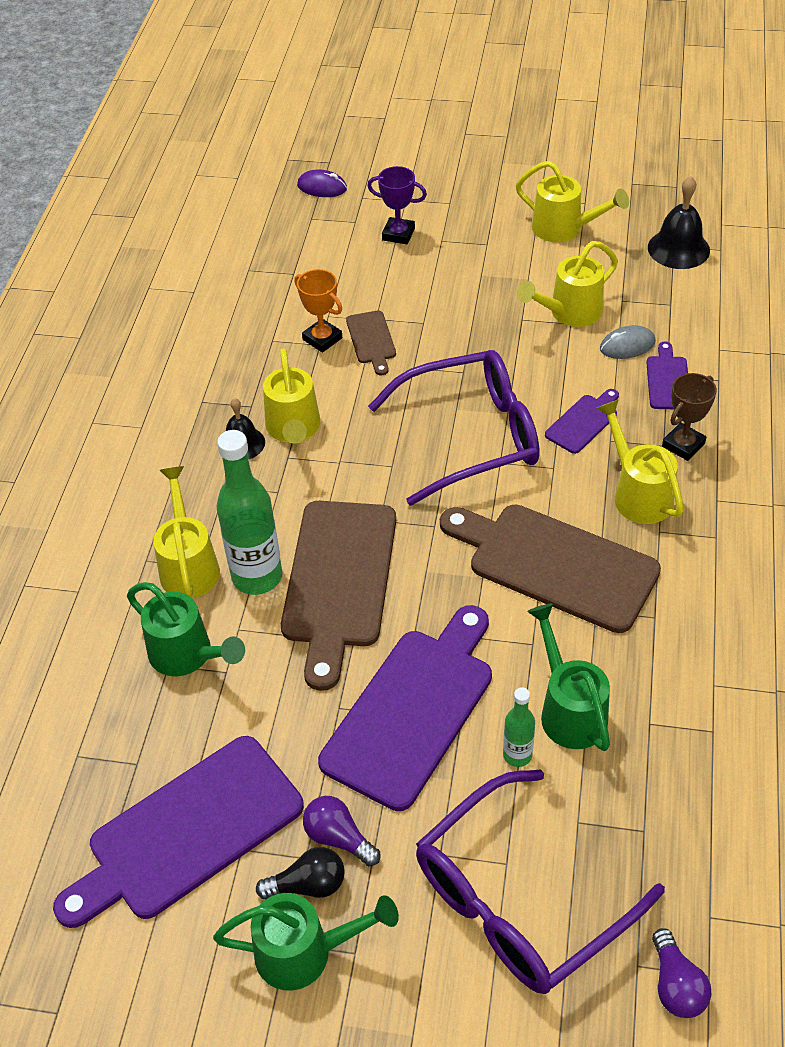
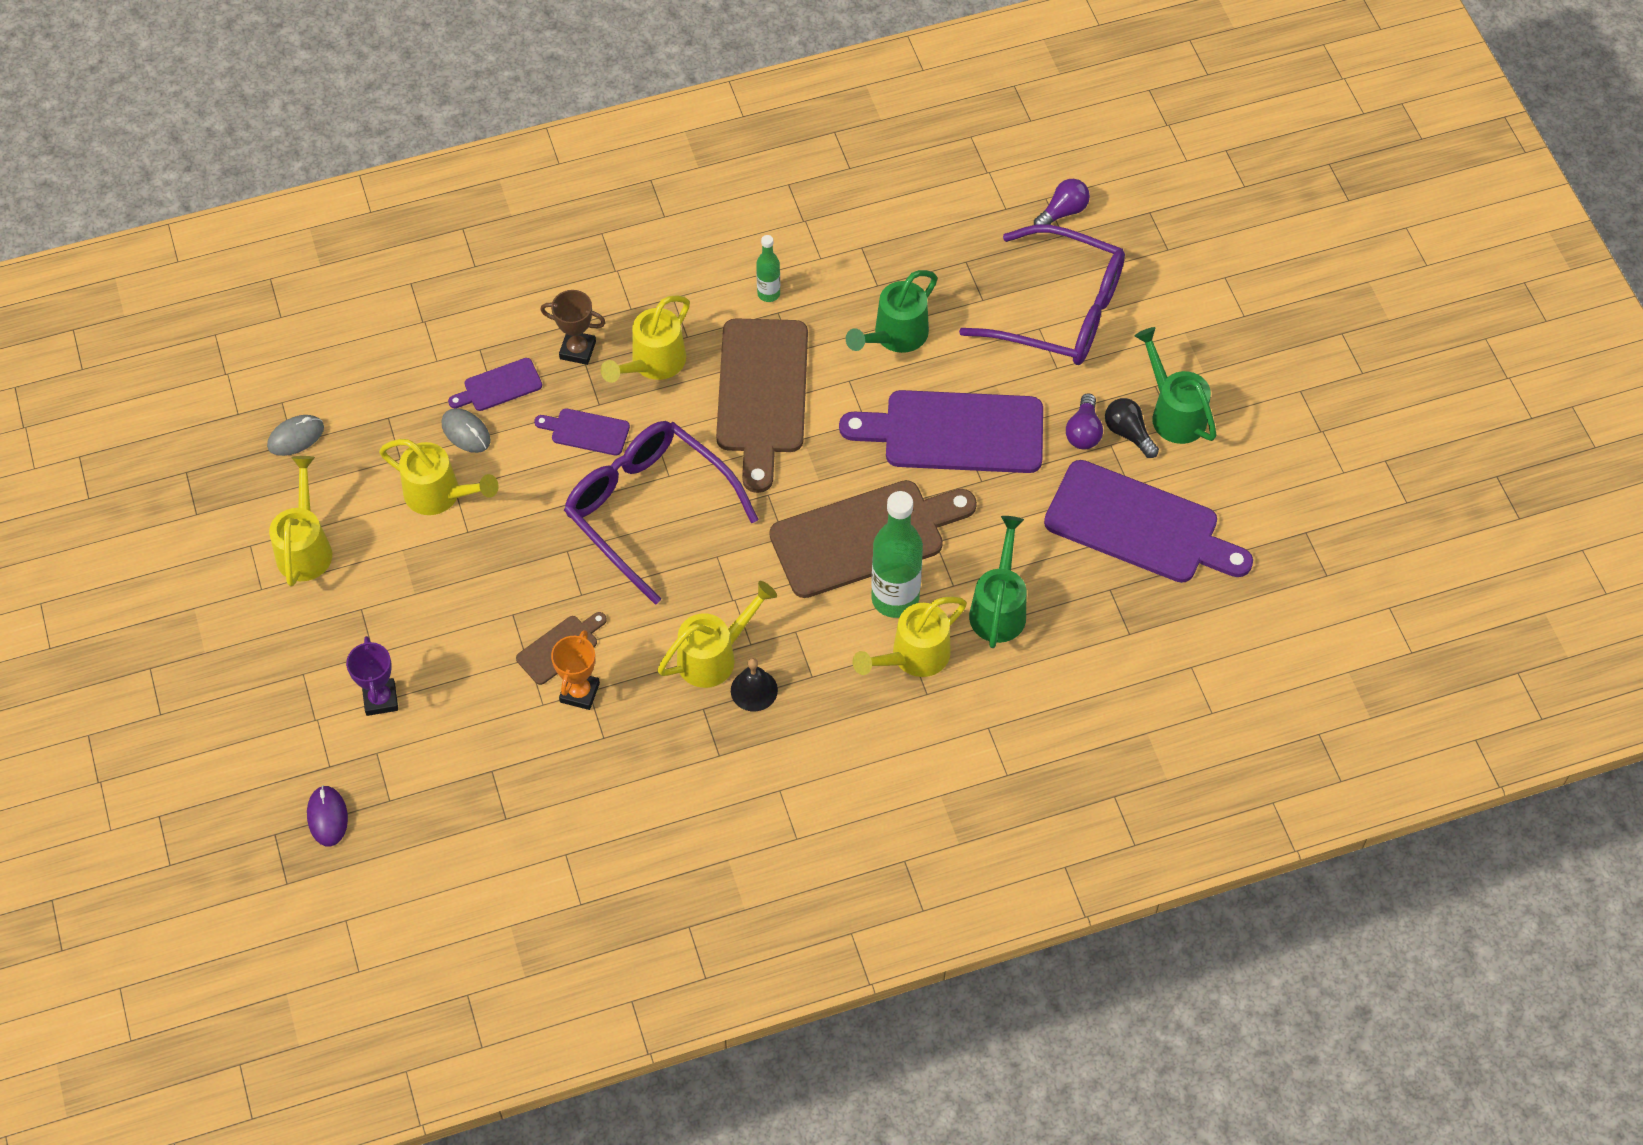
camera: 120 degrees left, 10 degrees up
green bottle [503,687,535,767] -> green bottle moved to [756,235,780,302]
black bell [648,176,710,269] -> grey mouse [267,415,324,456]

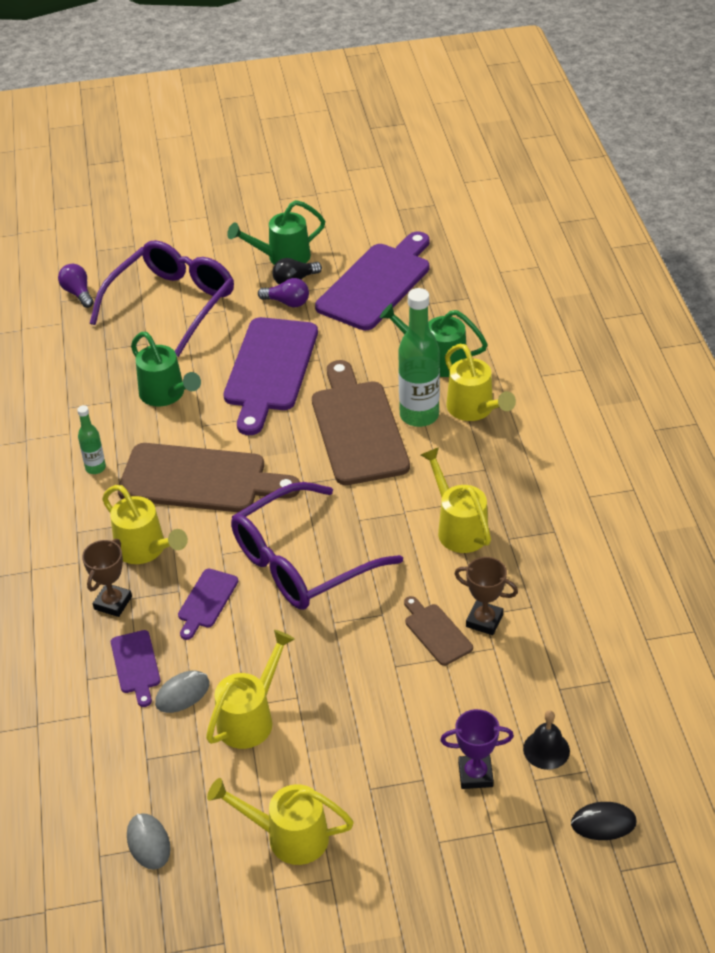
camera: 80 degrees left, 15 degrees down
purple mouse [307,785,348,846] -> black mouse [571,802,636,840]
orange trophy [551,630,600,710] -> brown trophy [455,557,518,635]
black bell [731,658,778,712] -> black bell moved to [523,710,570,770]

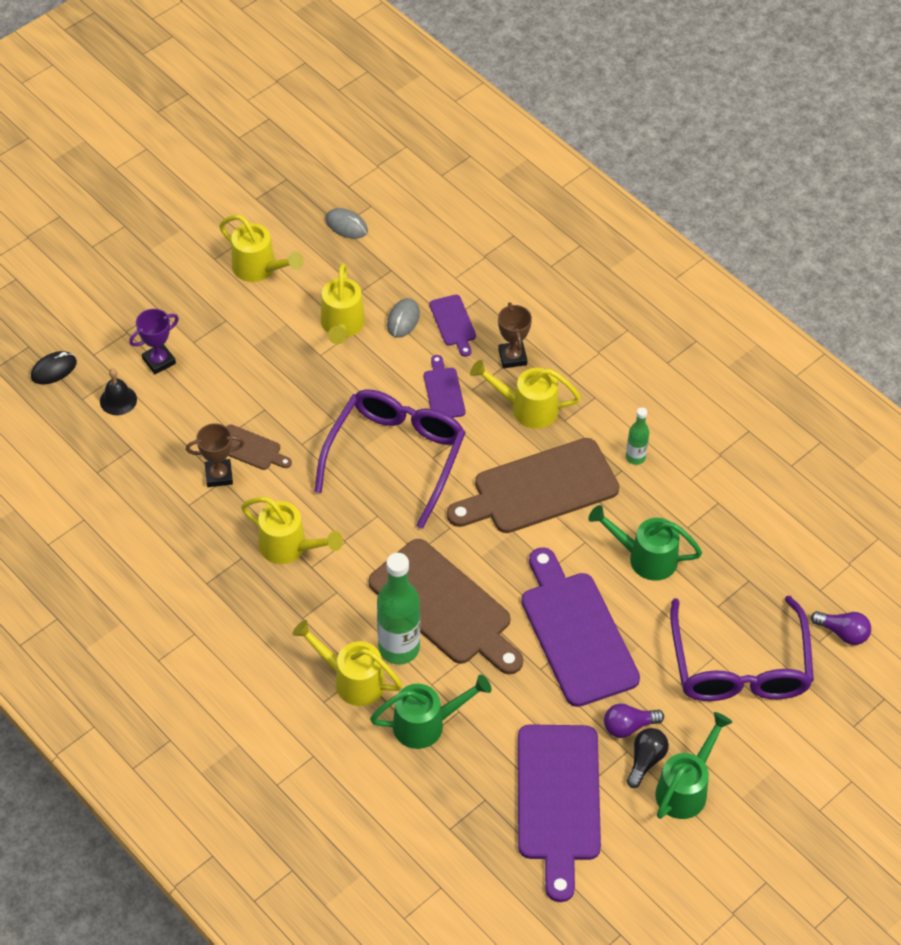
camera: 145 degrees right, 10 degrees up
purple cutting board [111,630,161,707] -> purple cutting board turned 150 degrees counterclockwise [429,295,476,357]
yellow watering can [207,778,354,865] -> yellow watering can turned 60 degrees clockwise [219,215,304,282]

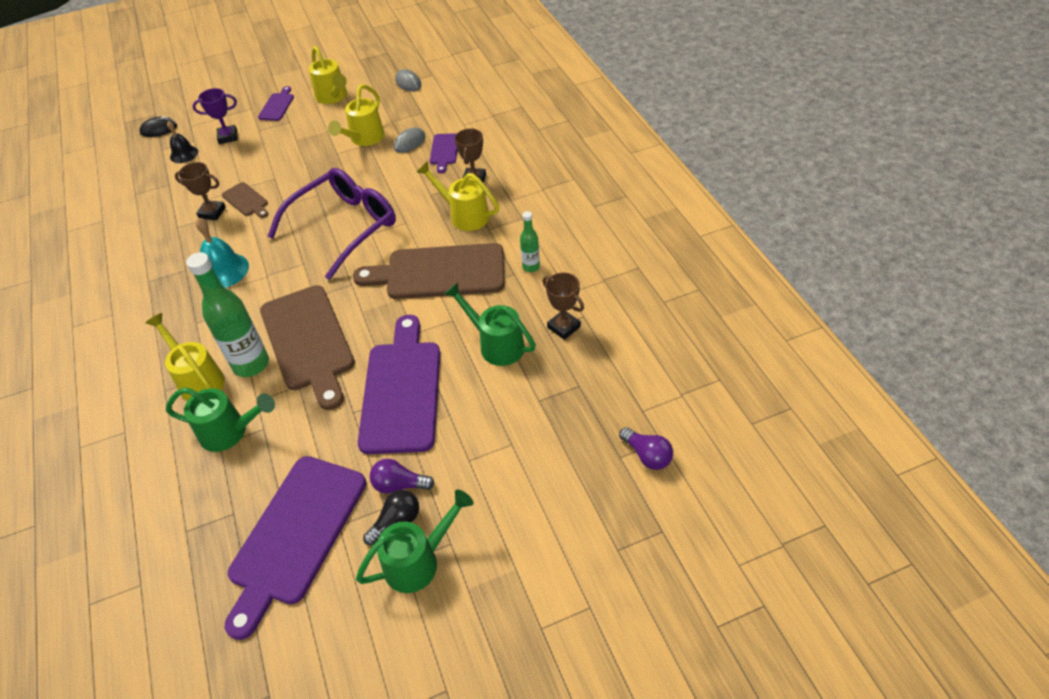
camera: 25 degrees right, 5 degrees down
yellow watering can [241,497,343,564] -> turquoise bell [195,218,249,288]
purple cutting board [424,355,466,418] -> purple cutting board moved to [258,86,294,121]
purple glasses [670,596,814,701] -> none
none -> brown trophy [543,272,584,340]

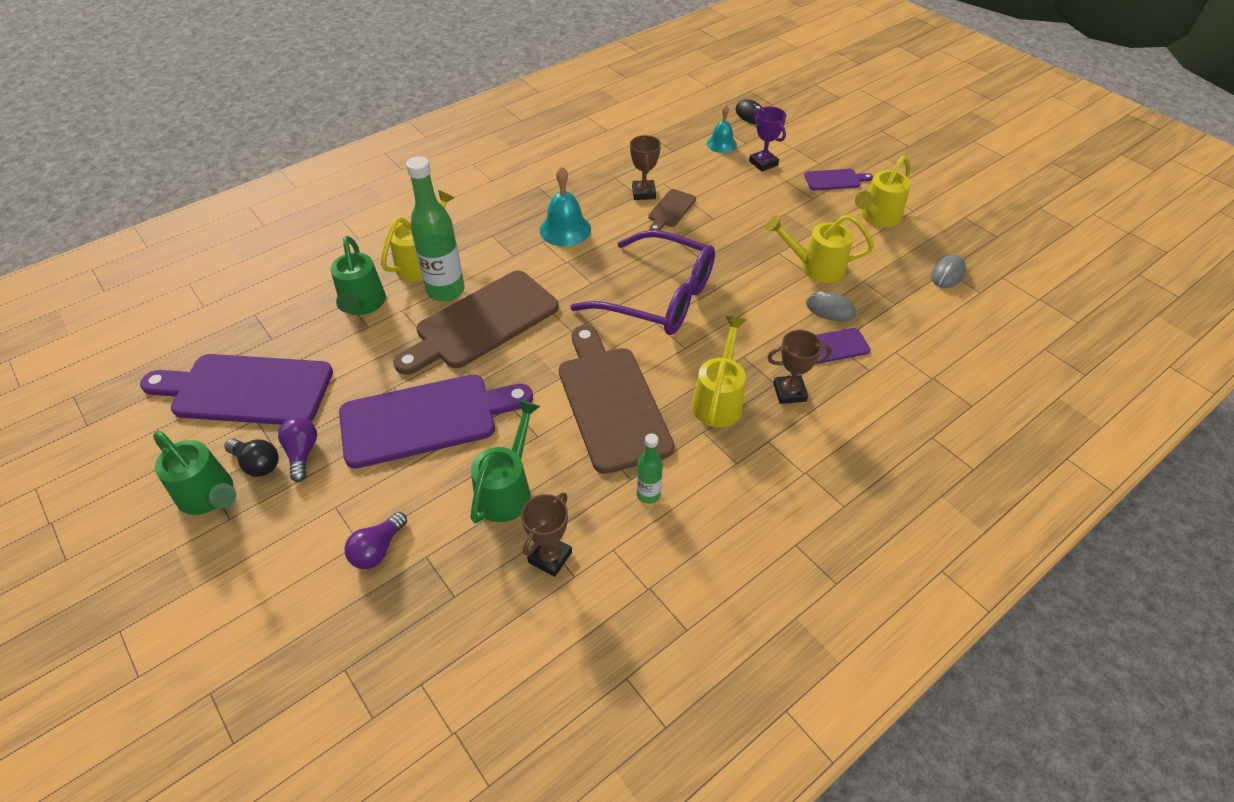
camera: 70 degrees right, 0 degrees up
black bell [167,121,198,163] -> turquoise bell [707,105,737,153]
purple light bulb [619,427,673,470] -> purple light bulb moved to [344,512,407,569]

